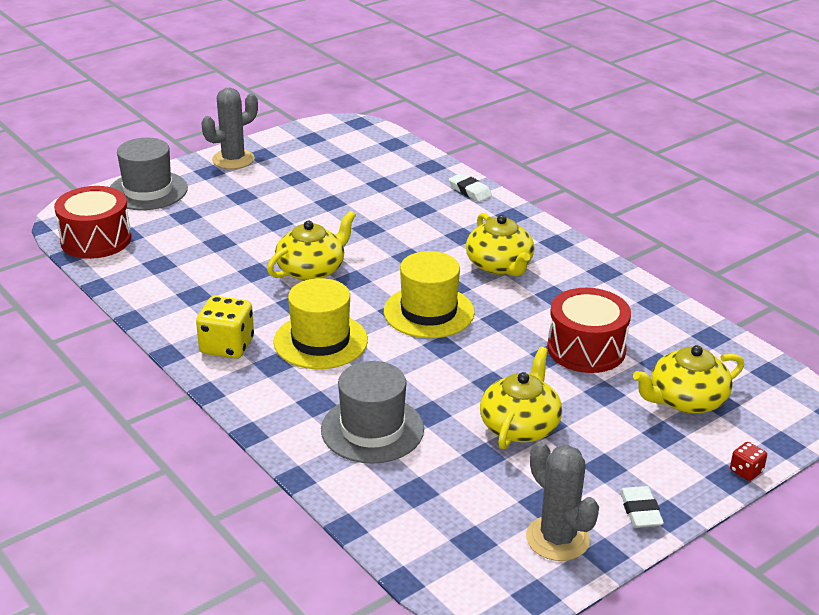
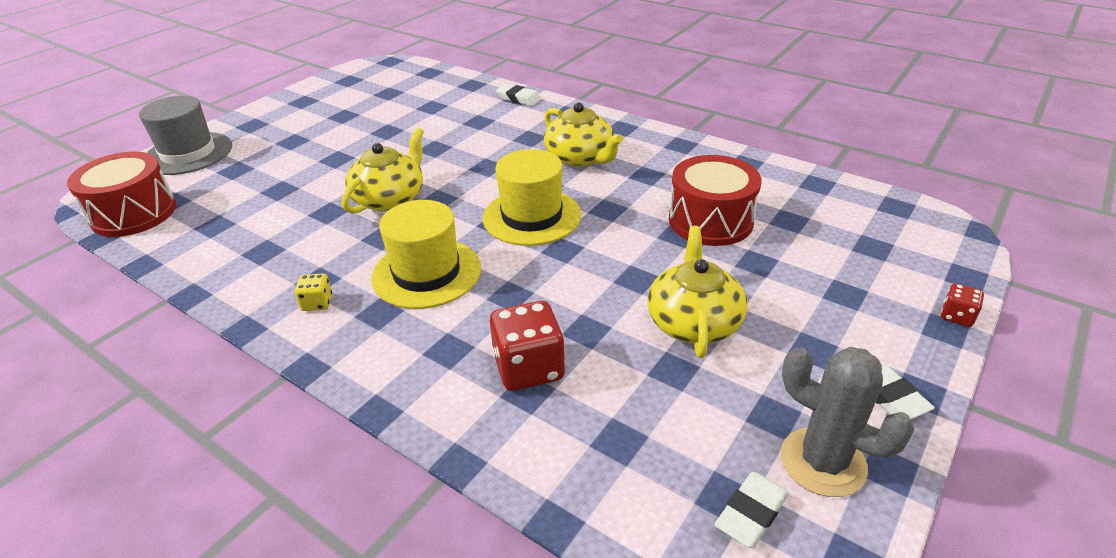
camera: 15 degrees left, 5 degrees up
yellow dice [196,296,254,359] -> yellow dice [295,274,332,311], size x0.51
grey cactus [201,87,258,169] -> none
grey hat [321,361,424,464] -> red dice [490,301,565,391]
yellow teapot [633,345,744,414] -> none
none -> white eraser [715,472,789,548]

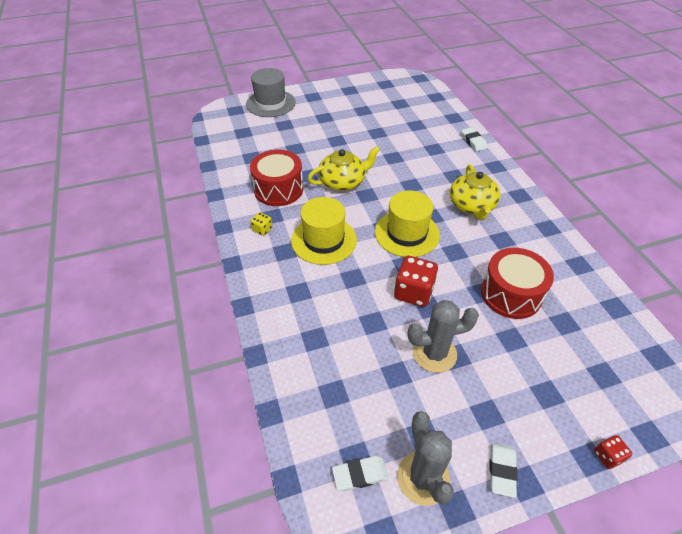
camera: 35 degrees right, 10 degrees up
red drum [67,151,176,237] -> red drum moved to [250,150,303,206]
red dice [490,301,565,391] -> red dice moved to [394,256,438,307]
yellow teapot [647,226,747,358] -> grey cactus [408,300,479,373]

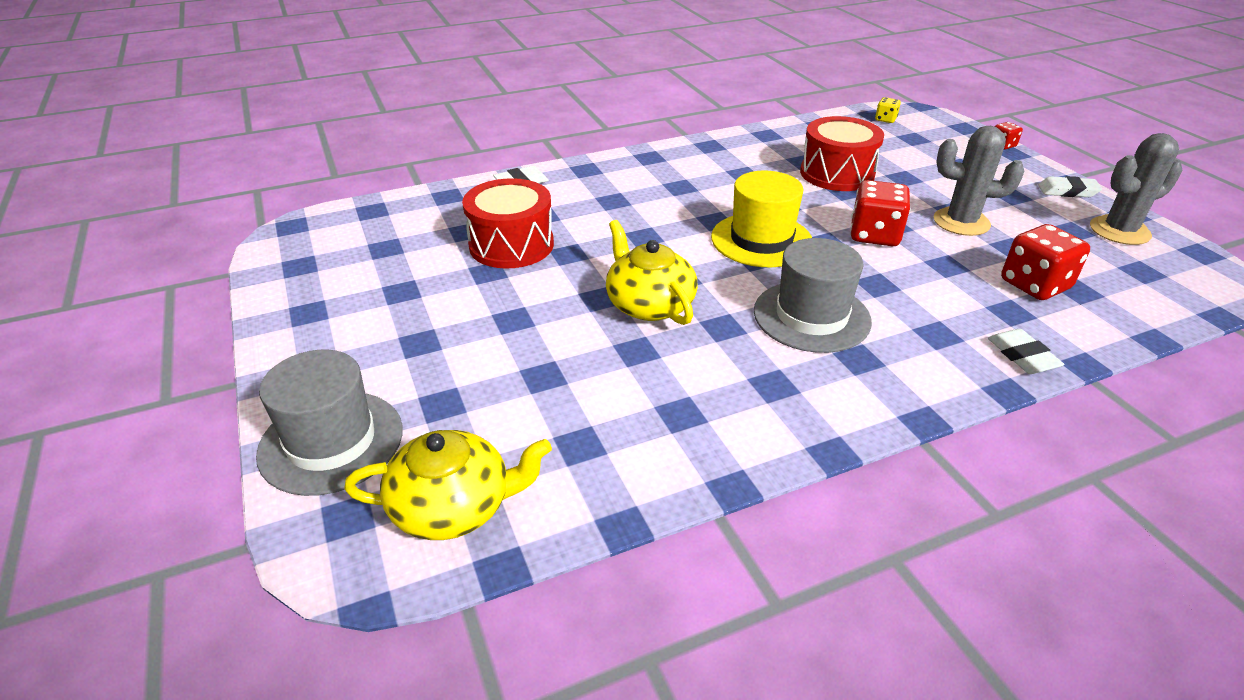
camera: 95 degrees left, 10 degrees down
red drum [250,150,303,206] -> red drum moved to [462,178,554,269]
yellow dice [250,212,272,236] -> yellow dice moved to [875,97,901,123]
yellow hat [291,197,357,265] -> grey hat [754,238,872,353]
white eraser [332,456,389,491] -> white eraser moved to [988,329,1064,374]
grey cactus [408,300,479,373] -> grey cactus turned 60 degrees counterclockwise [934,126,1024,236]
yellow teapot [450,165,501,220] -> yellow teapot moved to [344,430,552,540]
none -> red dice [1001,224,1090,300]

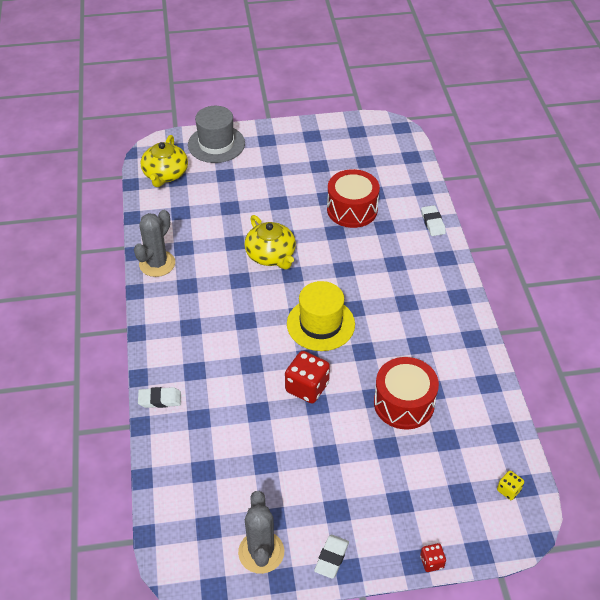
camera: 105 degrees right, 10 degrees up
yellow teapot [606,220,698,325] -> yellow teapot turned 75 degrees clockwise [244,215,296,270]
grey hat [754,238,872,353] -> none
grey cactus [934,126,1024,236] -> grey cactus moved to [134,210,175,277]
red dice [1001,224,1090,300] -> none

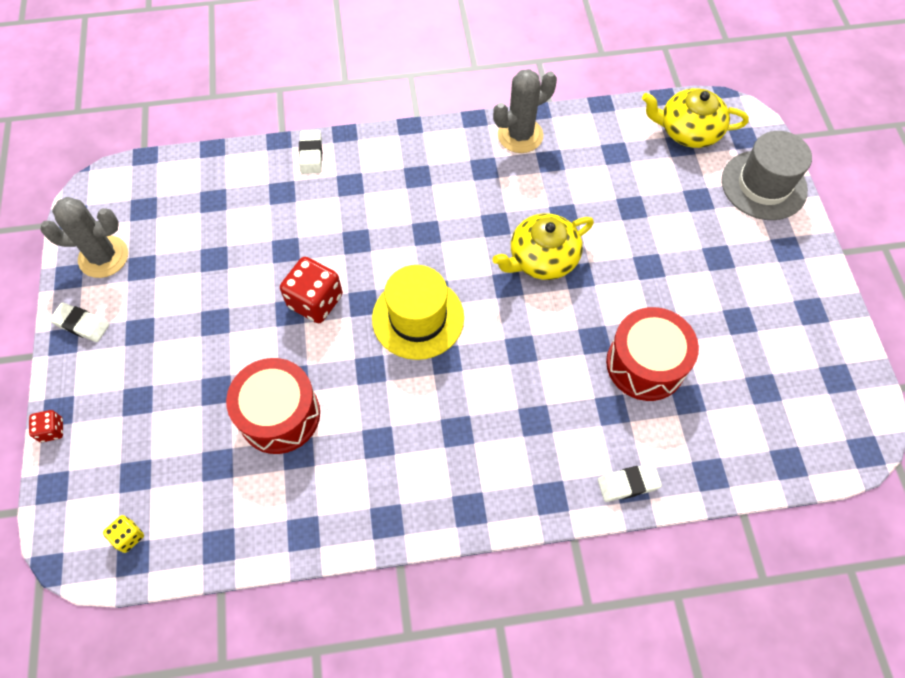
camera: 90 degrees right, 15 degrees up
grey cactus [134,210,175,277] -> grey cactus turned 60 degrees counterclockwise [493,69,557,153]

